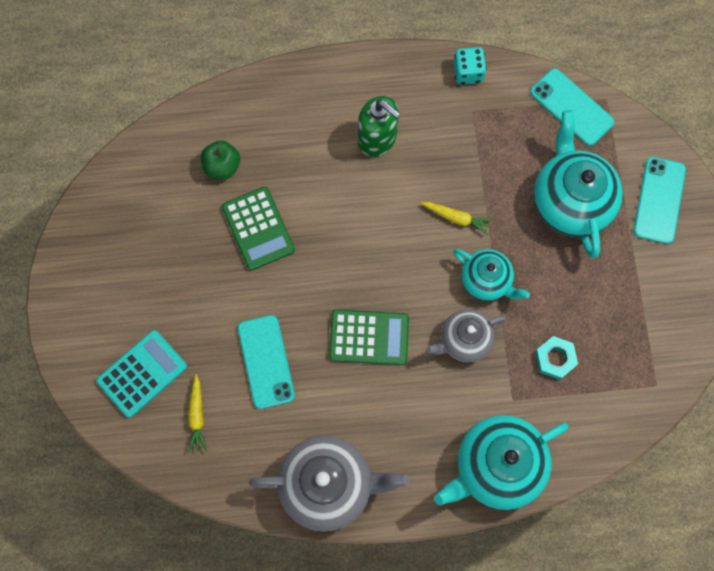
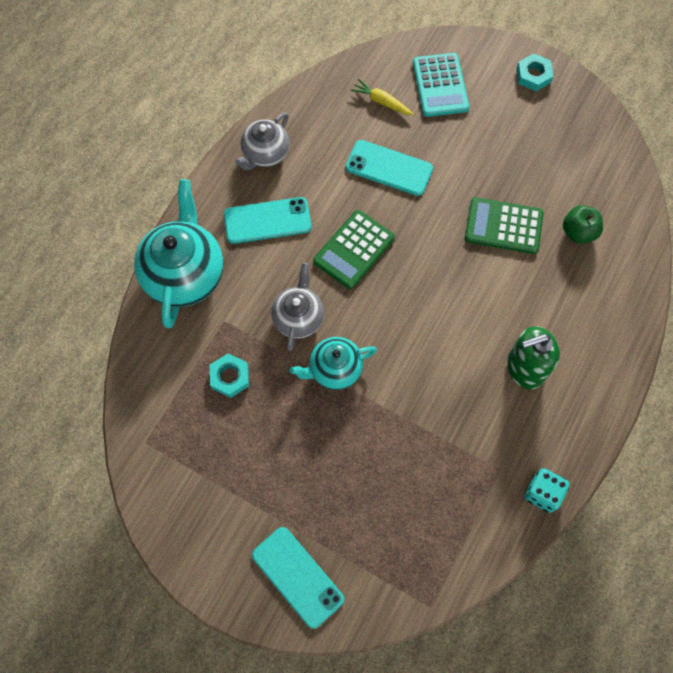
camera: 125 degrees right, 5 degrees down
grey teapot [249,435,409,531] -> grey teapot [235,112,290,170], size x0.60
yellow carrot [421,202,494,235] -> none
turquoise phone [530,68,615,146] -> turquoise phone moved to [224,197,312,244]
turquoise teapot [533,110,623,258] -> none
none -> turquoise nut [517,54,553,91]

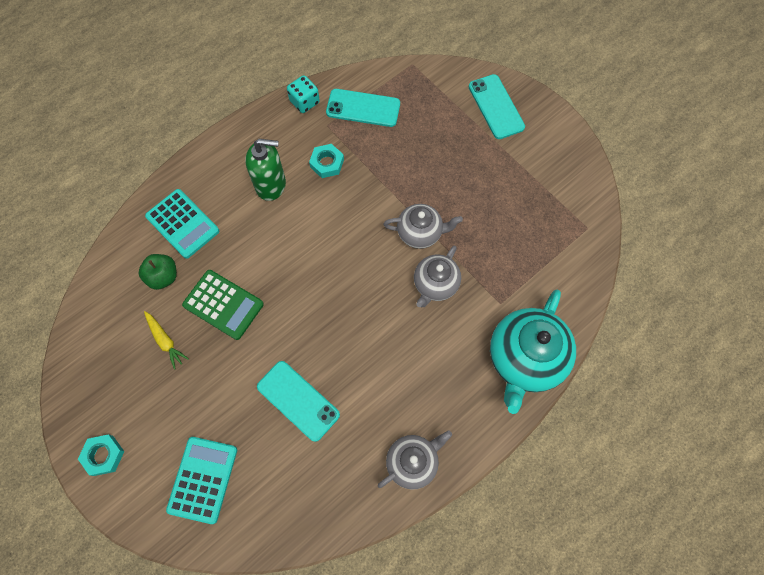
camera: 160 degrees left, 0 degrees up
turquoise nut [210,354,249,398] -> turquoise nut moved to [309,144,344,178]
turquoise phone [224,197,312,244] -> turquoise phone moved to [326,89,400,127]
turquoise teapot [290,337,377,390] -> grey teapot [383,204,463,249]
green calculator [313,210,395,289] -> none
yellow carrot [350,78,413,115] -> yellow carrot moved to [144,311,189,370]
none -> turquoise calculator [145,189,219,259]

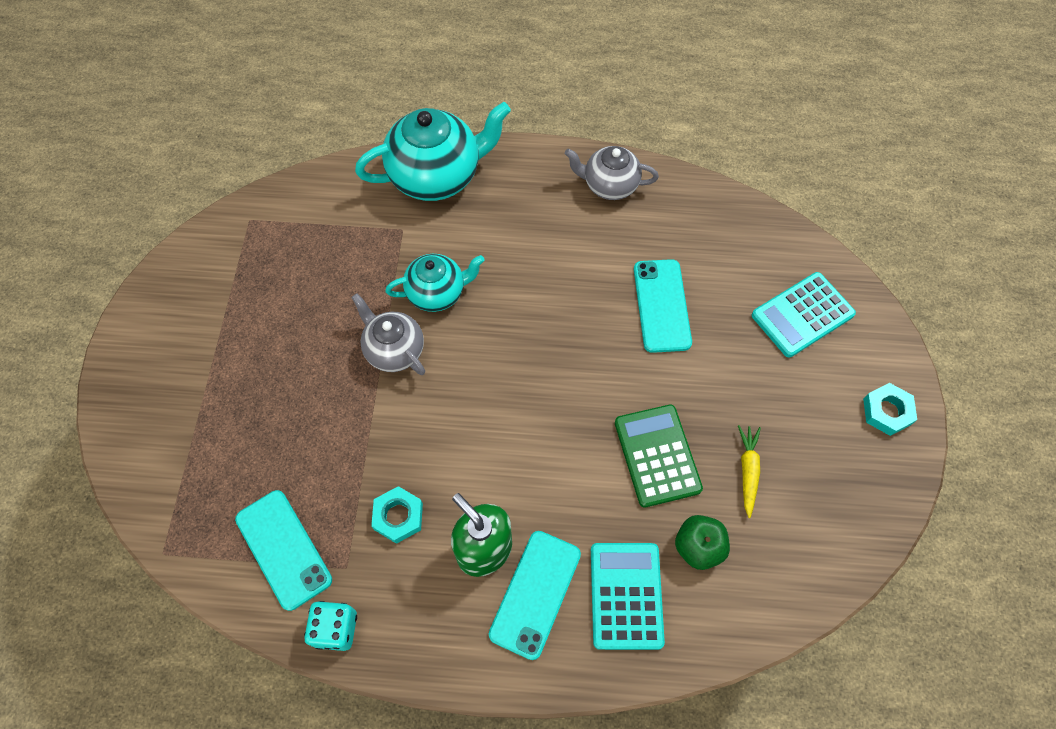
camera: 135 degrees left, 5 degrees down
grey teapot [414,246,461,308] -> turquoise teapot [385,254,485,312]
turquoise phone [469,74,525,139] -> turquoise phone moved to [489,531,581,660]

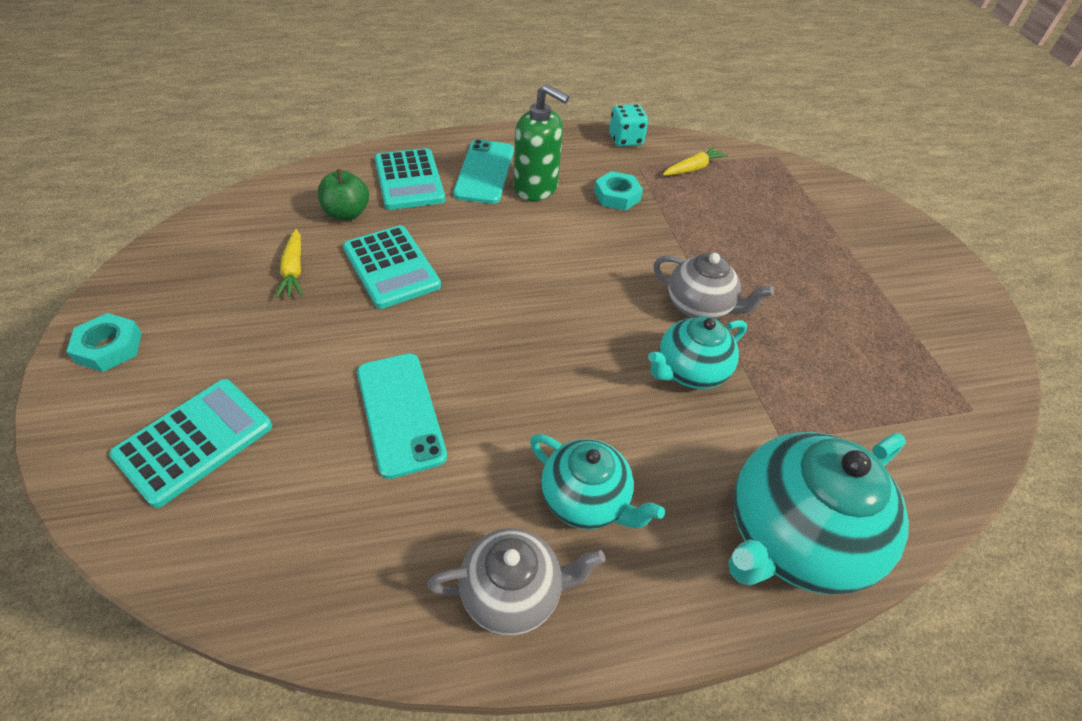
camera: 160 degrees right, 15 degrees down
turquoise phone [235,490,332,611] -> yellow carrot [663,146,728,175]
green calculator [615,405,703,507] -> turquoise calculator [343,225,441,309]
none -> turquoise teapot [530,434,665,529]

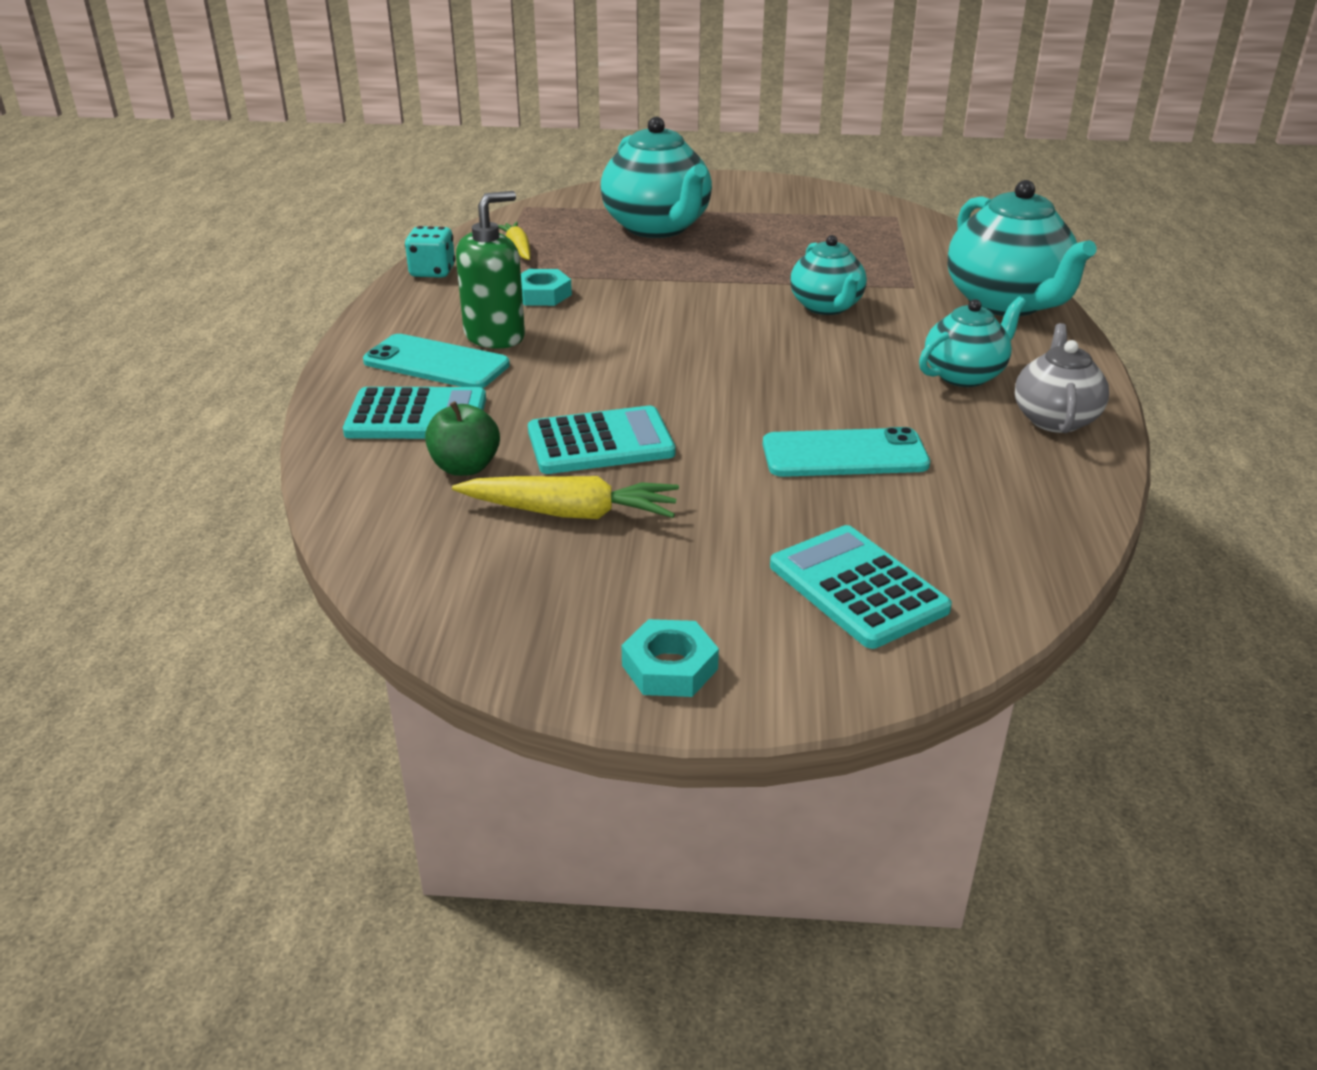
camera: 70 degrees left, 15 degrees down
yellow carrot [276,229,303,298] -> yellow carrot [452,476,679,519], size x1.55
grey teapot [653,253,774,319] -> none
none -> turquoise teapot [600,117,712,238]

